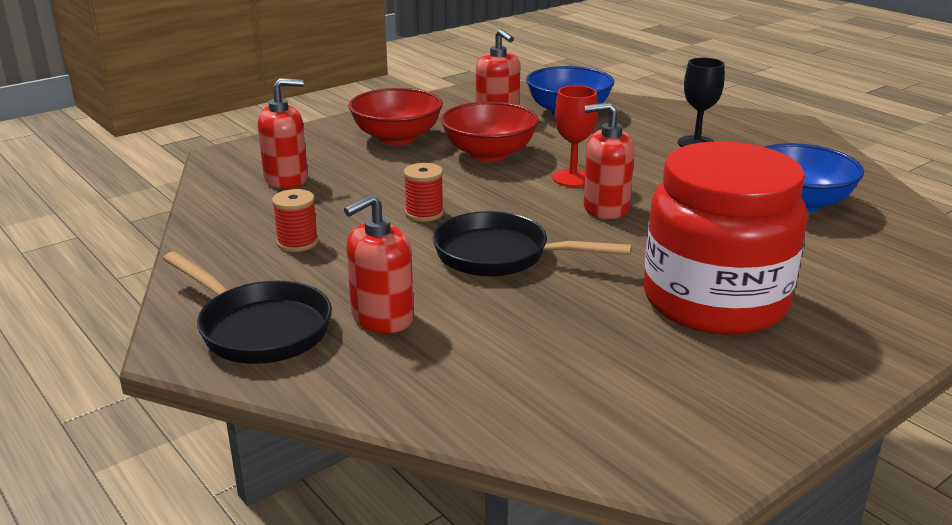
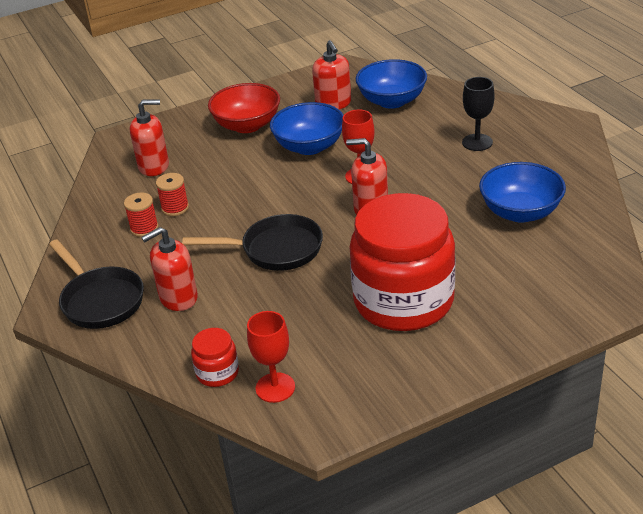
camera: 15 degrees right, 10 degrees up
red spool [404,163,444,222] -> red spool moved to [156,173,189,216]
black pan [433,211,632,277] -> black pan turned 150 degrees clockwise [182,214,323,271]
red bowl [441,102,539,162] -> blue bowl [270,102,343,155]
none -> red jar [191,328,239,387]
none -> red goblet [247,311,295,403]

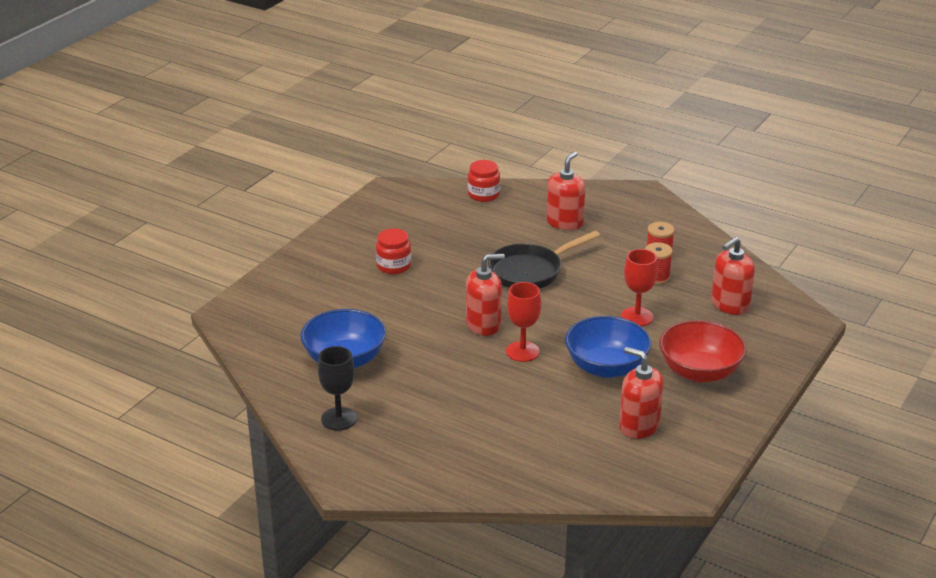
camera: 145 degrees right, 5 degrees down
black pan [49,239,144,329] -> none
red goblet [247,311,295,403] -> red goblet moved to [621,249,658,326]
red jar [350,193,455,331] -> red jar [376,229,411,274], size x0.41
blue bowl [356,59,427,109] -> none
black goblet [462,77,495,151] -> black goblet moved to [318,346,357,431]

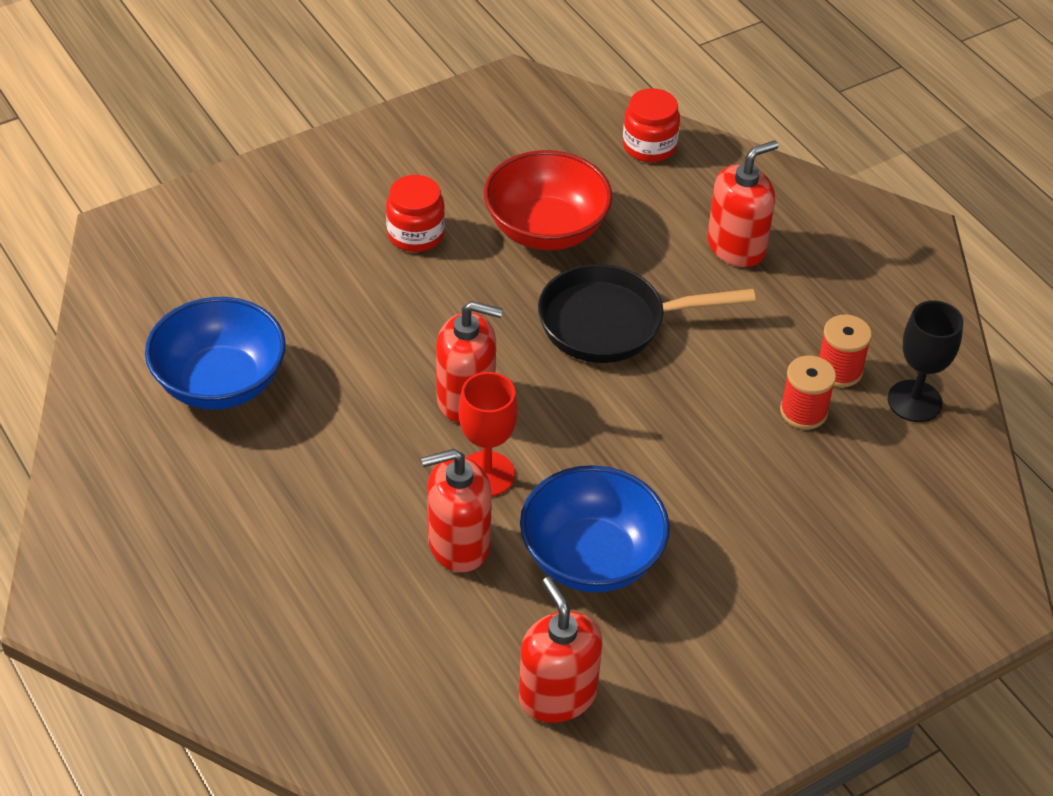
camera: 25 degrees right, 15 degrees up
black goblet [318,346,357,431] -> black goblet moved to [888,300,963,422]
red goblet [621,249,658,326] -> none
red bowl [659,320,746,383] -> red bowl moved to [484,150,612,250]
red soap dispenser [711,237,755,315] -> red soap dispenser moved to [421,449,492,572]

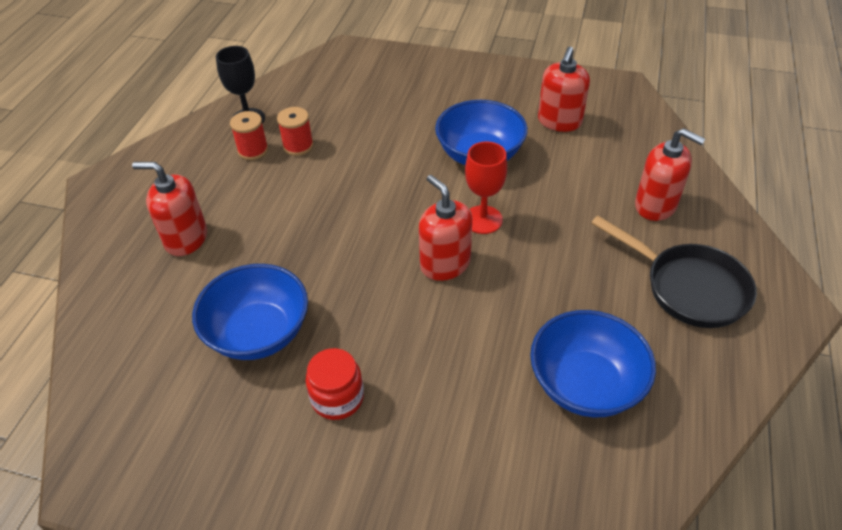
camera: 130 degrees left, 0 degrees up
red soap dispenser [421,449,492,572] -> red soap dispenser moved to [635,128,705,221]
red bowl [484,150,612,250] -> blue bowl [192,264,308,360]
black pan [538,264,756,363] -> black pan moved to [591,215,757,328]
red jar [623,88,680,162] -> none

